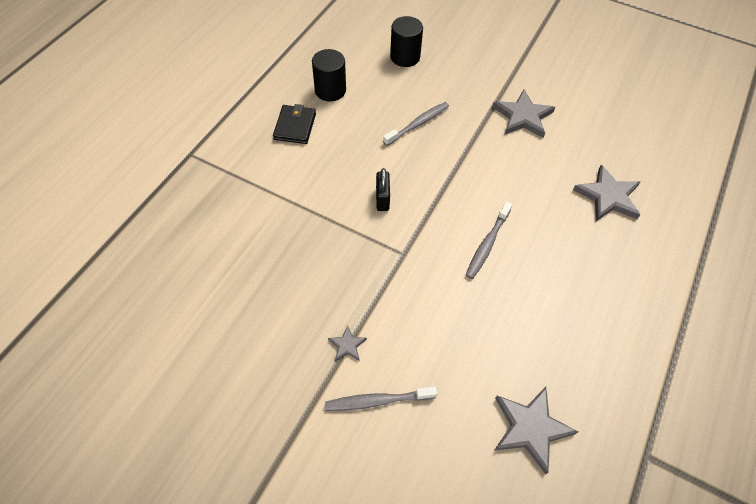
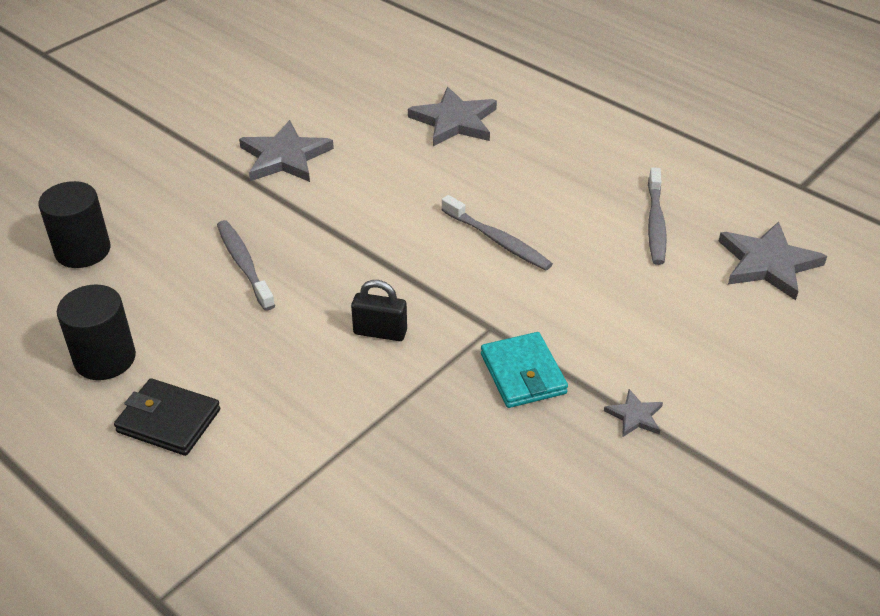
camera: 75 degrees left, 15 degrees down
grey toothbrush [325,386,437,411] -> grey toothbrush moved to [648,167,666,265]
none -> turquoise wallet [481,332,568,408]

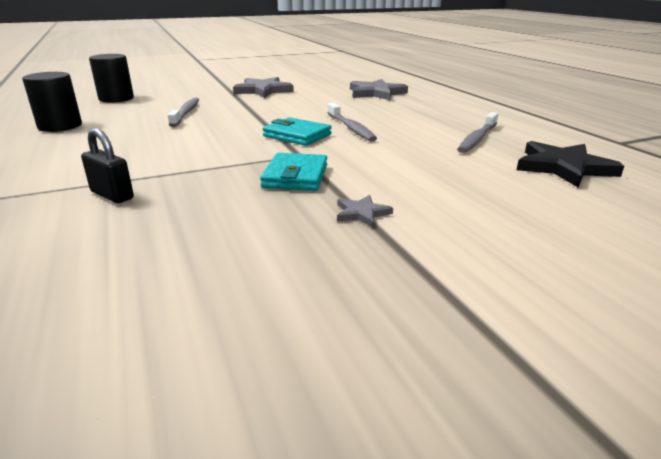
camera: 25 degrees right, 15 degrees down
black wallet [114,378,220,456] -> none
black padlock [351,280,407,341] -> black padlock moved to [81,128,134,203]
grey star [718,222,827,300] -> black star [517,141,624,187]
none -> turquoise wallet [263,117,332,146]

